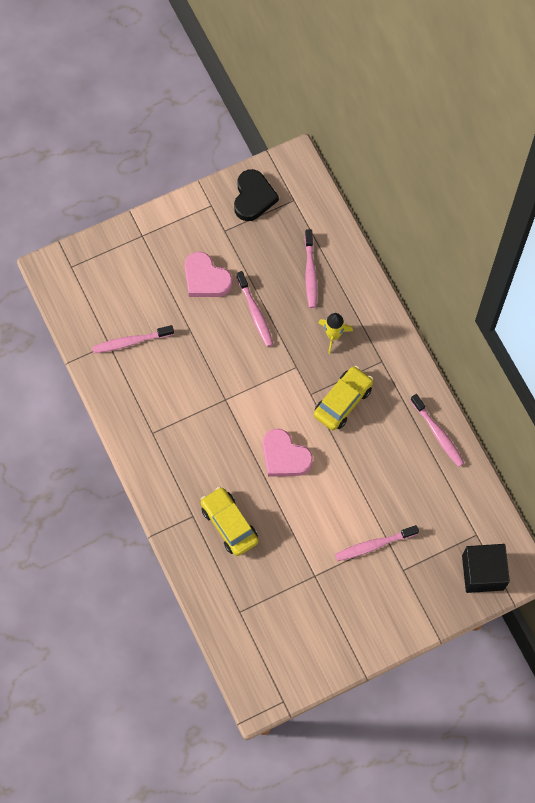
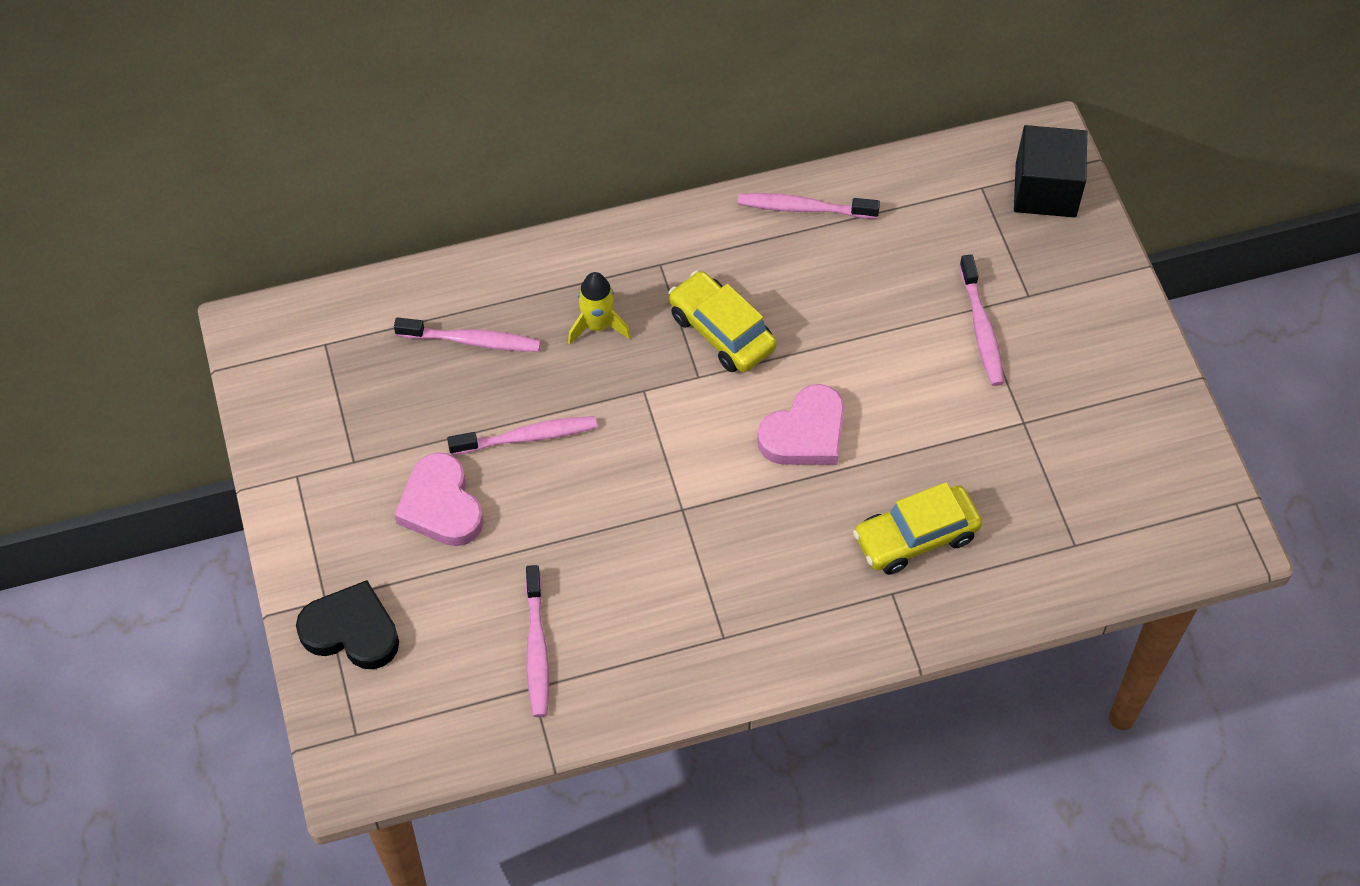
camera: 80 degrees left, 10 degrees down
pink heart [185,252,233,297] -> pink heart turned 105 degrees clockwise [394,452,484,546]
black heart [234,169,279,221] -> black heart moved to [296,580,399,669]
pink toothbrush [410,394,464,467] -> pink toothbrush turned 150 degrees counterclockwise [738,193,880,219]

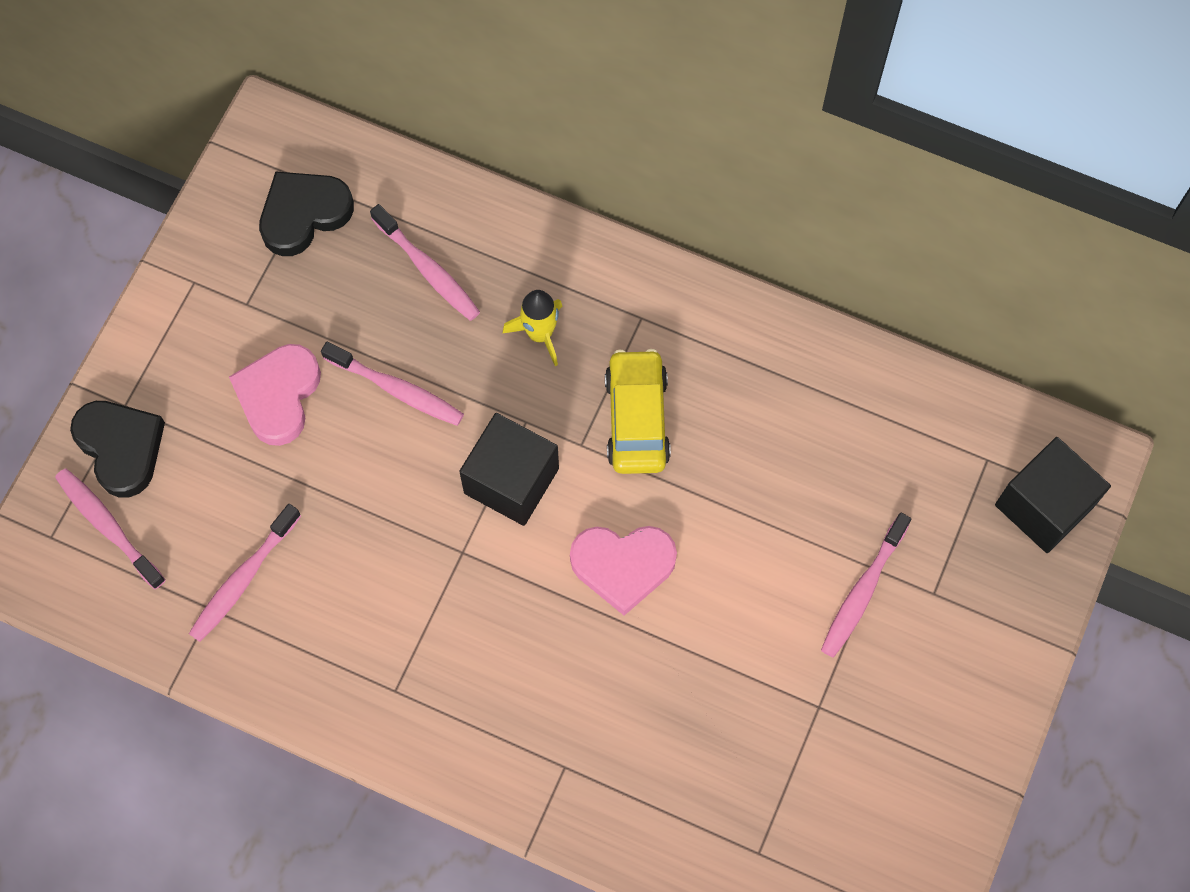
camera: 40 degrees right, 10 degrees up
pink toothbrush [738,193,880,219] -> pink toothbrush moved to [55,468,166,590]
yellow car [853,482,982,575] -> none
none -> black heart [259,171,354,256]
none -> black cube [459,413,559,526]

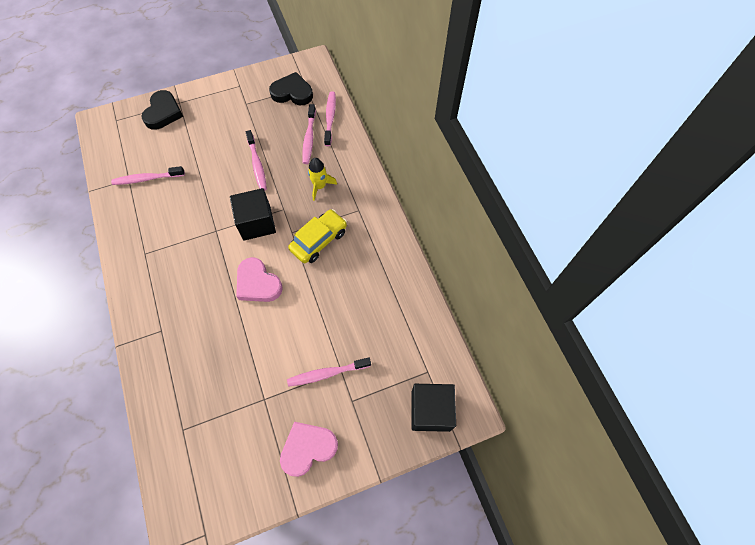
camera: 45 degrees right, 5 degrees down
pink toothbrush [55,468,166,590] -> pink toothbrush moved to [324,92,336,146]
pink heart [229,344,321,446] -> pink heart moved to [280,422,338,477]

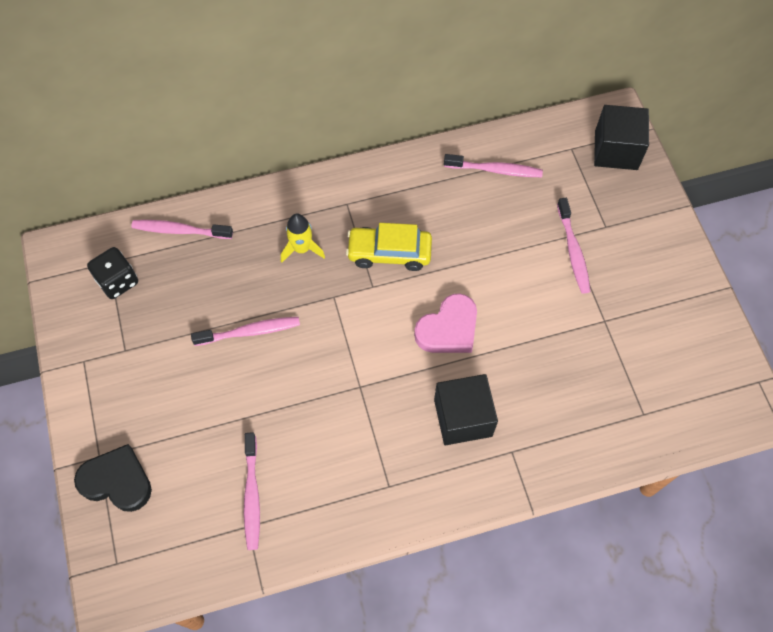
camera: 85 degrees left, 0 degrees up
black cube [230,188,276,241] -> black cube moved to [434,374,498,445]
black heart [269,72,313,105] -> black dice [87,247,138,299]
pink heart [280,422,338,477] -> none
yellow car [288,209,347,263] -> yellow car turned 45 degrees counterclockwise [346,223,432,271]
pink toothbrush [302,104,316,164] -> pink toothbrush moved to [444,154,543,177]

